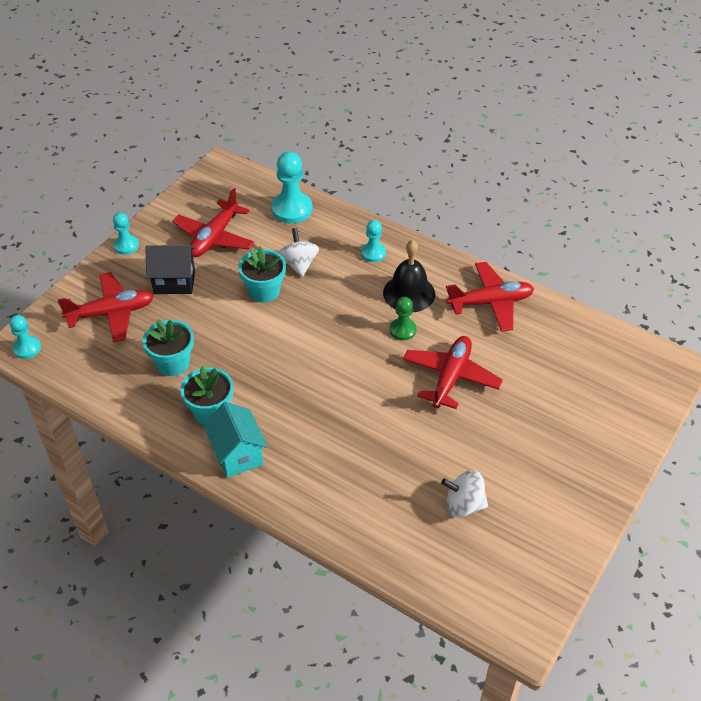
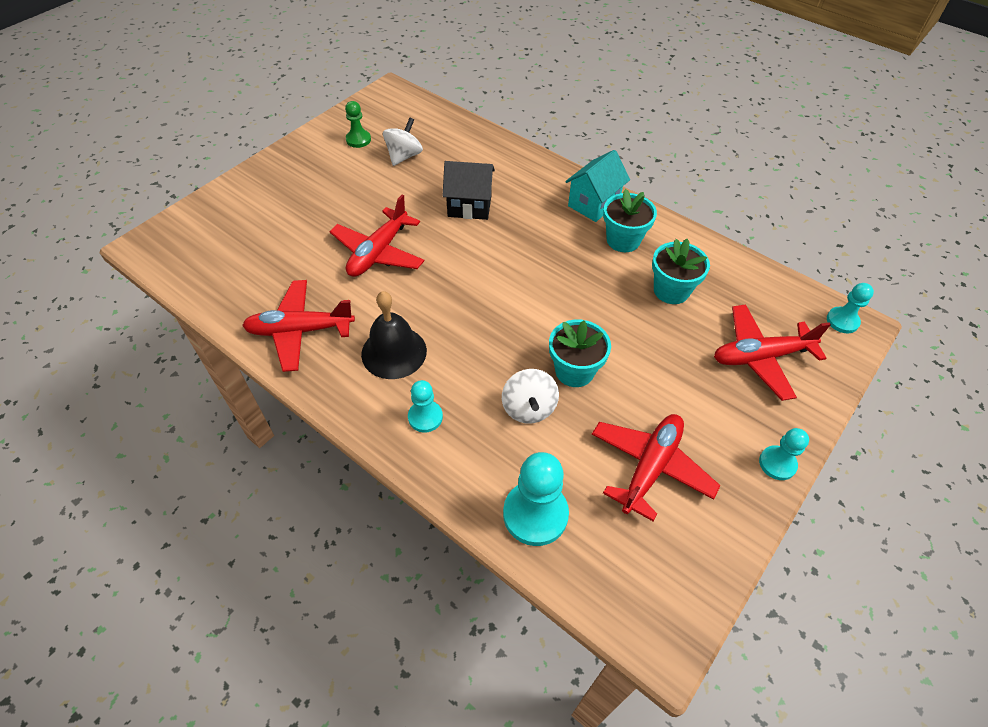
camera: 175 degrees left, 5 degrees up
black house [145,245,195,294] -> black house moved to [443,161,495,220]
turquoise house [203,402,268,478] -> turquoise house turned 60 degrees clockwise [565,150,630,222]
green pawn [390,297,416,340] -> green pawn moved to [345,101,371,148]
white spinning top [441,470,488,518] -> white spinning top turned 75 degrees counterclockwise [383,118,423,166]

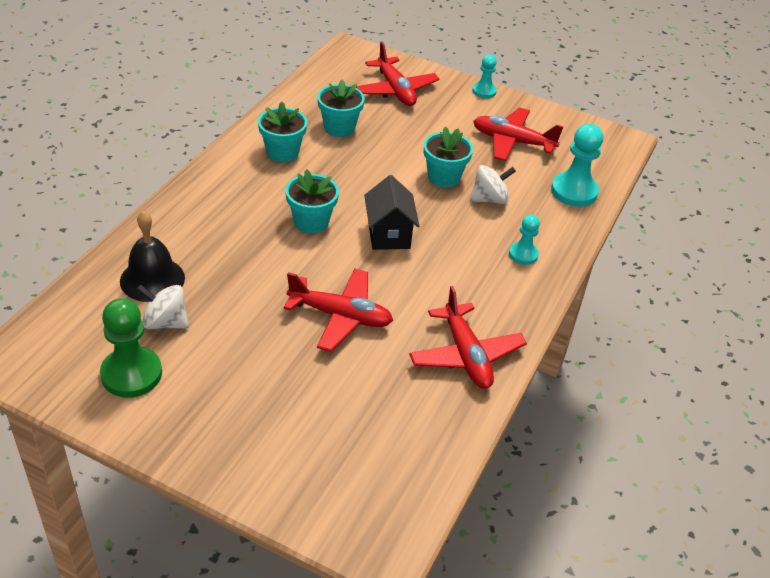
camera: 105 degrees left, 10 degrees down
green pawn [345,101,371,148] -> green pawn [100,298,162,398], size x1.72
black bell [361,291,427,379] -> black bell moved to [120,211,185,302]
black house [443,161,495,220] -> black house moved to [364,175,419,250]
turquoise house [565,150,630,222] -> none
turquoise pawn [827,283,874,333] -> none
none -> turquoise flower pot [285,169,339,233]

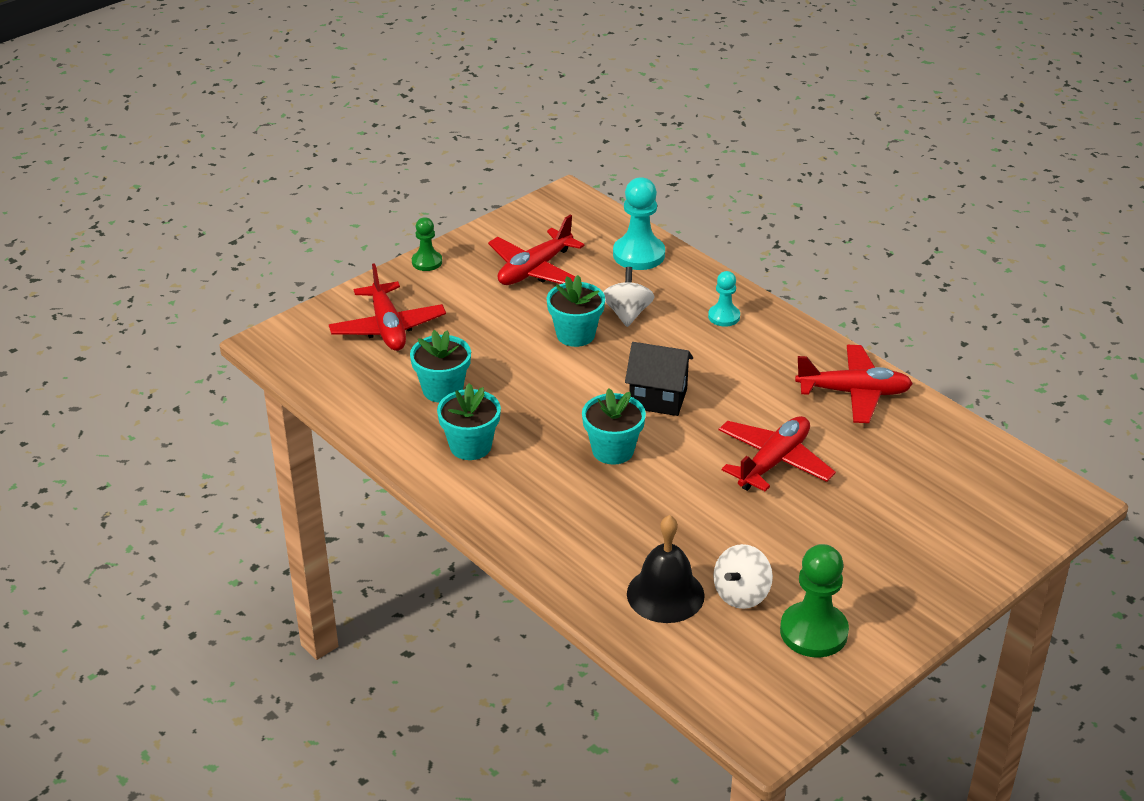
camera: 65 degrees left, 5 degrees down
red plane [356,42,439,106] -> red plane turned 75 degrees clockwise [329,263,446,351]
turquoise pawn [472,54,497,98] -> green pawn [412,217,442,271]

